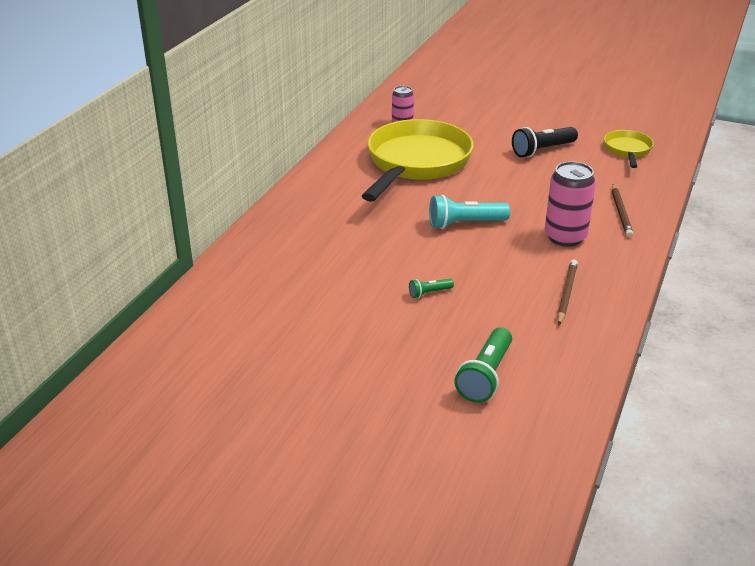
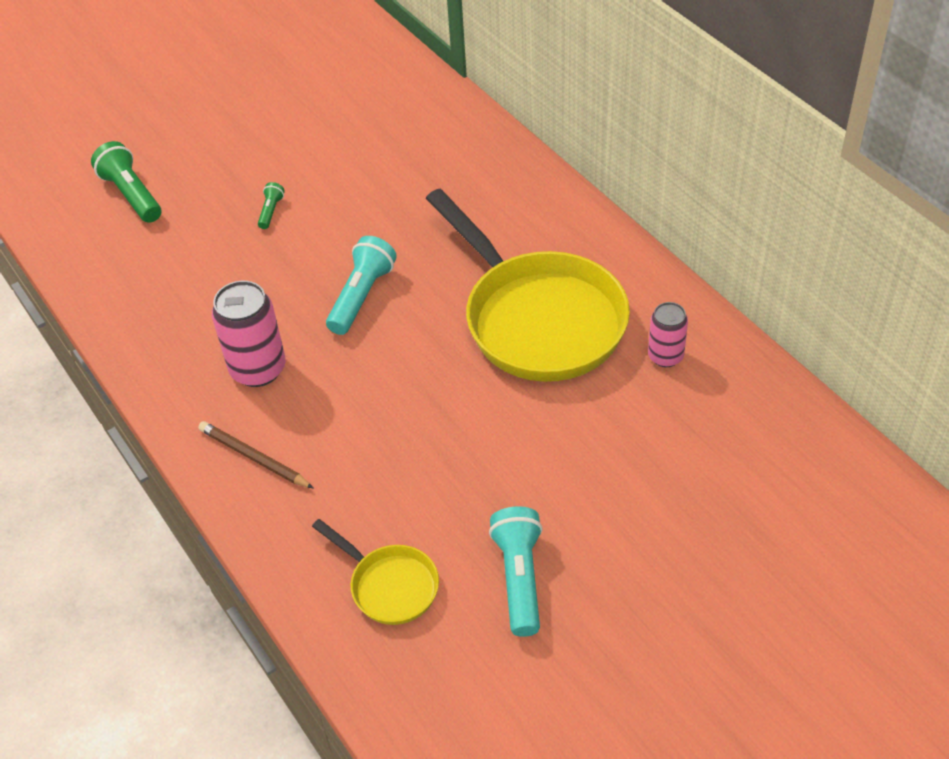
camera: 125 degrees right, 15 degrees up
black flashlight [512,127,578,158] -> none
brown pencil [557,259,578,325] -> none
none -> turquoise flashlight [489,506,543,637]

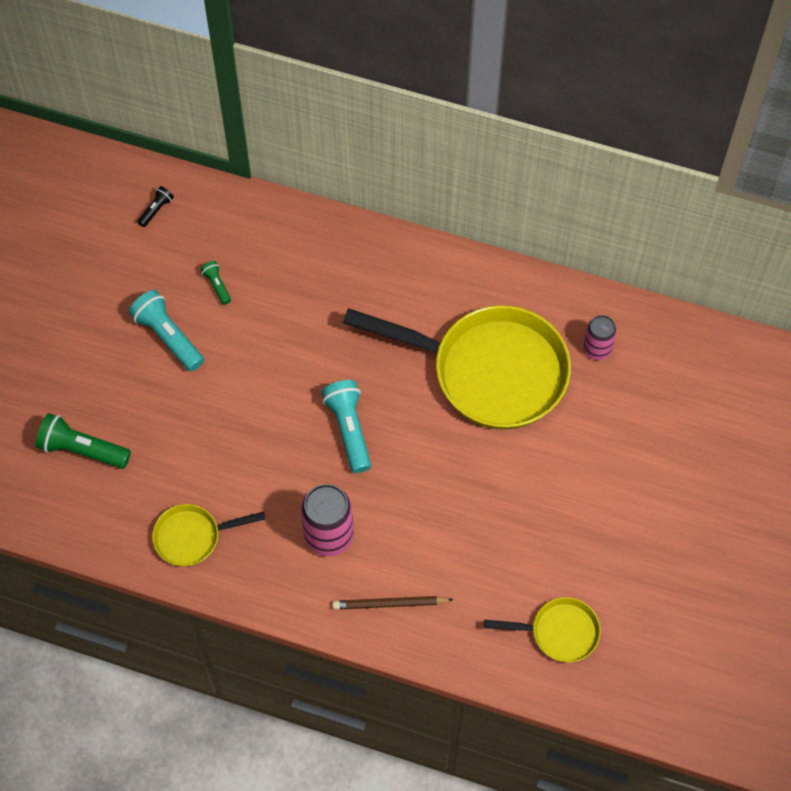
camera: 40 degrees left, 15 degrees up
green flashlight [258,182,285,229] -> green flashlight moved to [200,261,231,305]
turquoise flashlight [489,506,543,637] -> turquoise flashlight moved to [129,290,204,371]
none -> black flashlight [137,186,174,227]
none -> yellow pan [152,504,265,567]

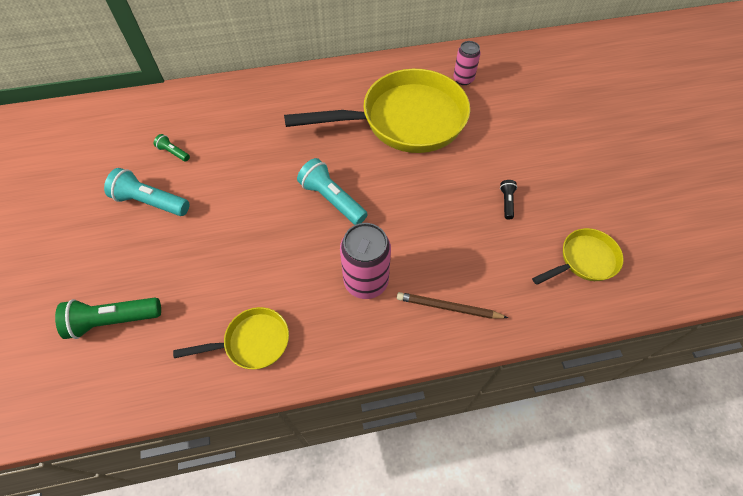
camera: 30 degrees left, 5 degrees down
black flashlight [137,186,174,227] -> black flashlight moved to [500,180,517,220]
yellow pan [152,504,265,567] -> yellow pan turned 150 degrees counterclockwise [173,307,289,369]
brown pencil [332,596,454,609] -> brown pencil turned 45 degrees clockwise [397,292,508,319]

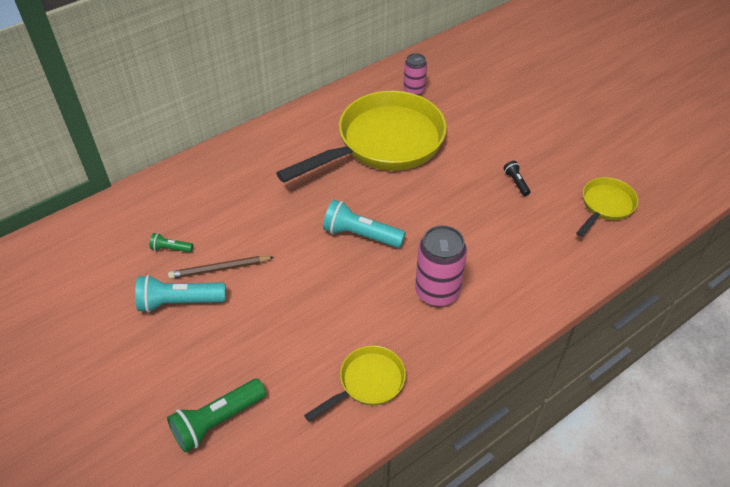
camera: 25 degrees left, 10 degrees down
brown pencil [397,292,508,319] -> brown pencil moved to [168,256,274,279]

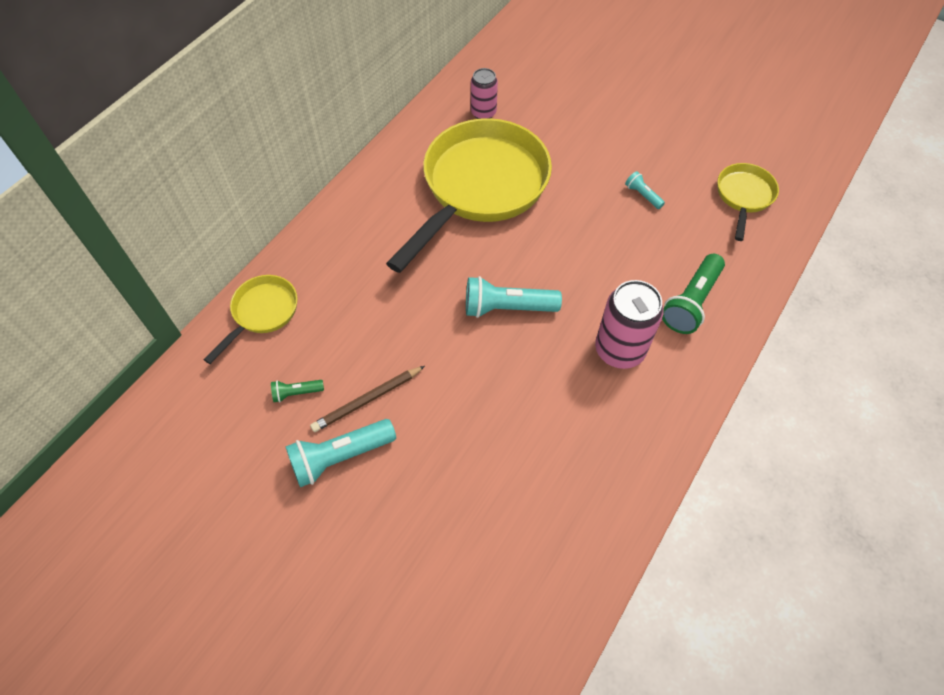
camera: 20 degrees left, 10 degrees up
green flashlight [167,379,266,453] -> green flashlight moved to [662,254,725,334]
yellow pan [304,345,406,422] -> yellow pan moved to [204,275,298,364]
black flashlight [503,161,530,196] -> turquoise flashlight [625,171,665,209]

